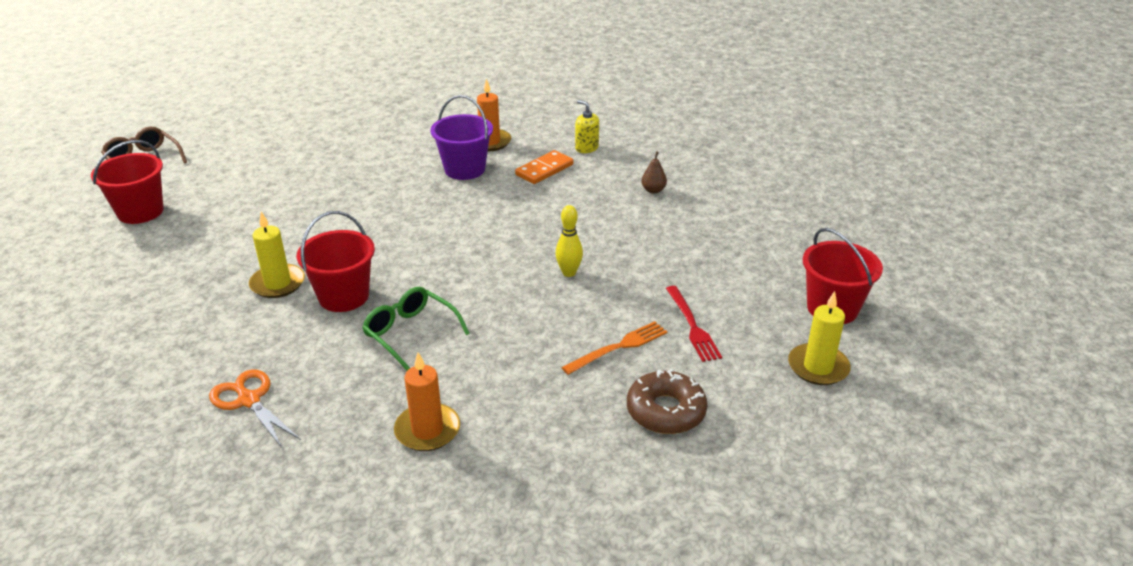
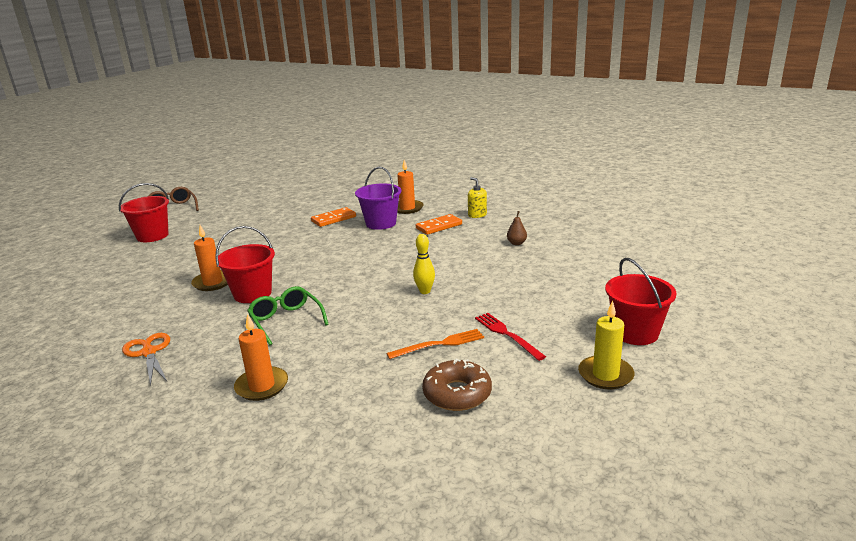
camera: 15 degrees right, 10 degrees down
yellow candle [249,211,305,298] -> orange candle [191,225,228,291]
red fork [666,286,722,362] -> red fork turned 150 degrees clockwise [475,313,546,361]
none -> orange domino [311,207,356,227]

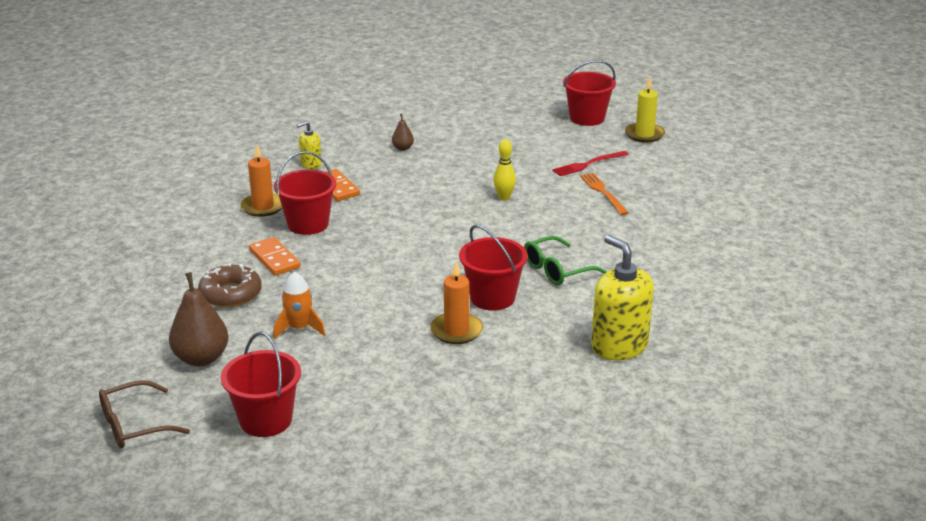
camera: 90 degrees left, 5 degrees up
orange scissors [122,333,170,386] -> yellow soap dispenser [591,235,654,360]
orange candle [234,314,288,401] -> none
purple bucket [355,167,401,230] -> red bucket [274,151,336,235]
brown donut [422,358,492,411] -> brown donut moved to [198,263,262,308]
none -> brown pear [169,272,229,366]
none -> orange rocket [273,272,325,339]

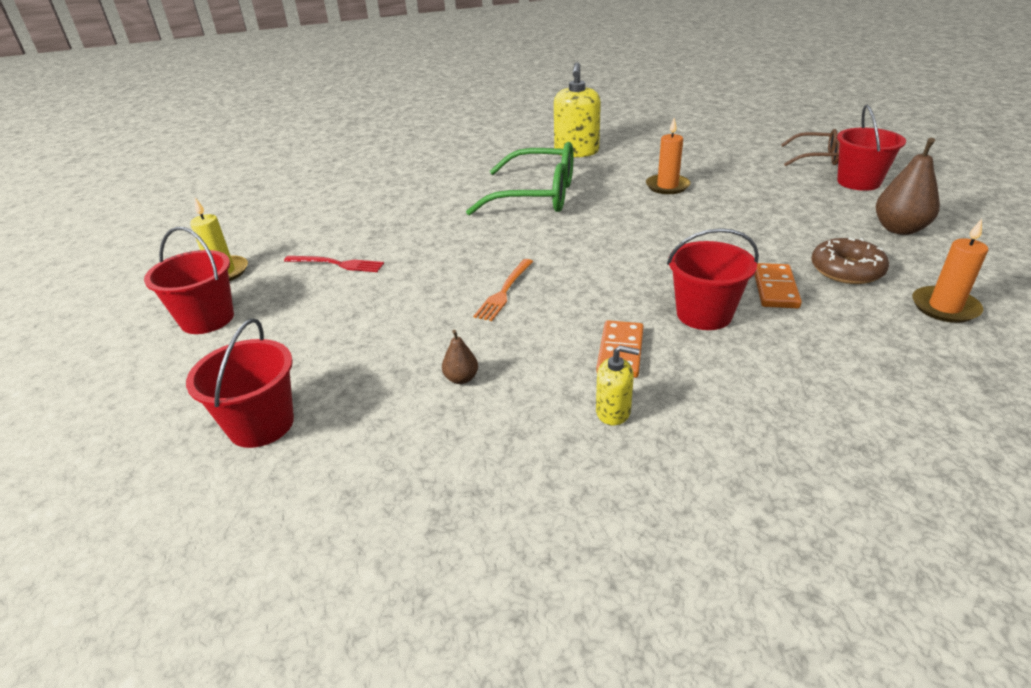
camera: 135 degrees left, 5 degrees up
brown glasses [99,380,190,448] -> brown glasses moved to [781,129,839,166]
orange candle [240,145,282,217] -> orange candle moved to [912,219,988,323]
orange rocket [273,272,325,339] -> none
red bucket [459,225,528,310] -> red bucket moved to [186,318,294,448]
yellow bowling pin [493,139,516,201] -> none
green glasses [524,236,607,285] -> green glasses [466,142,574,215], size x1.75
orange fork [580,173,629,215] -> orange fork moved to [474,259,533,321]

